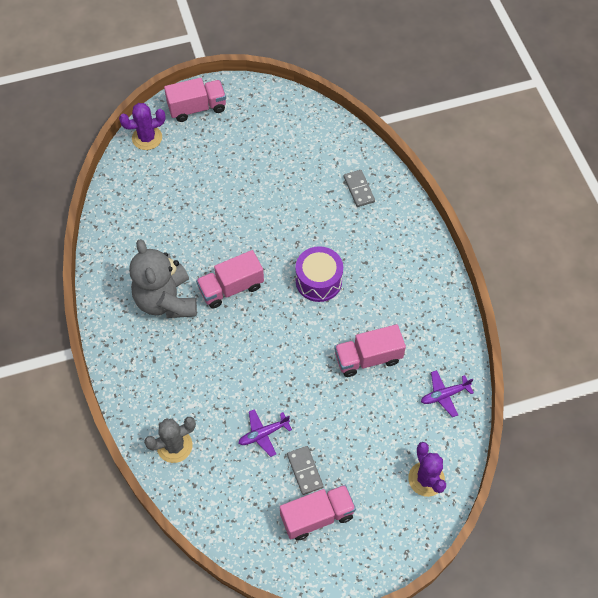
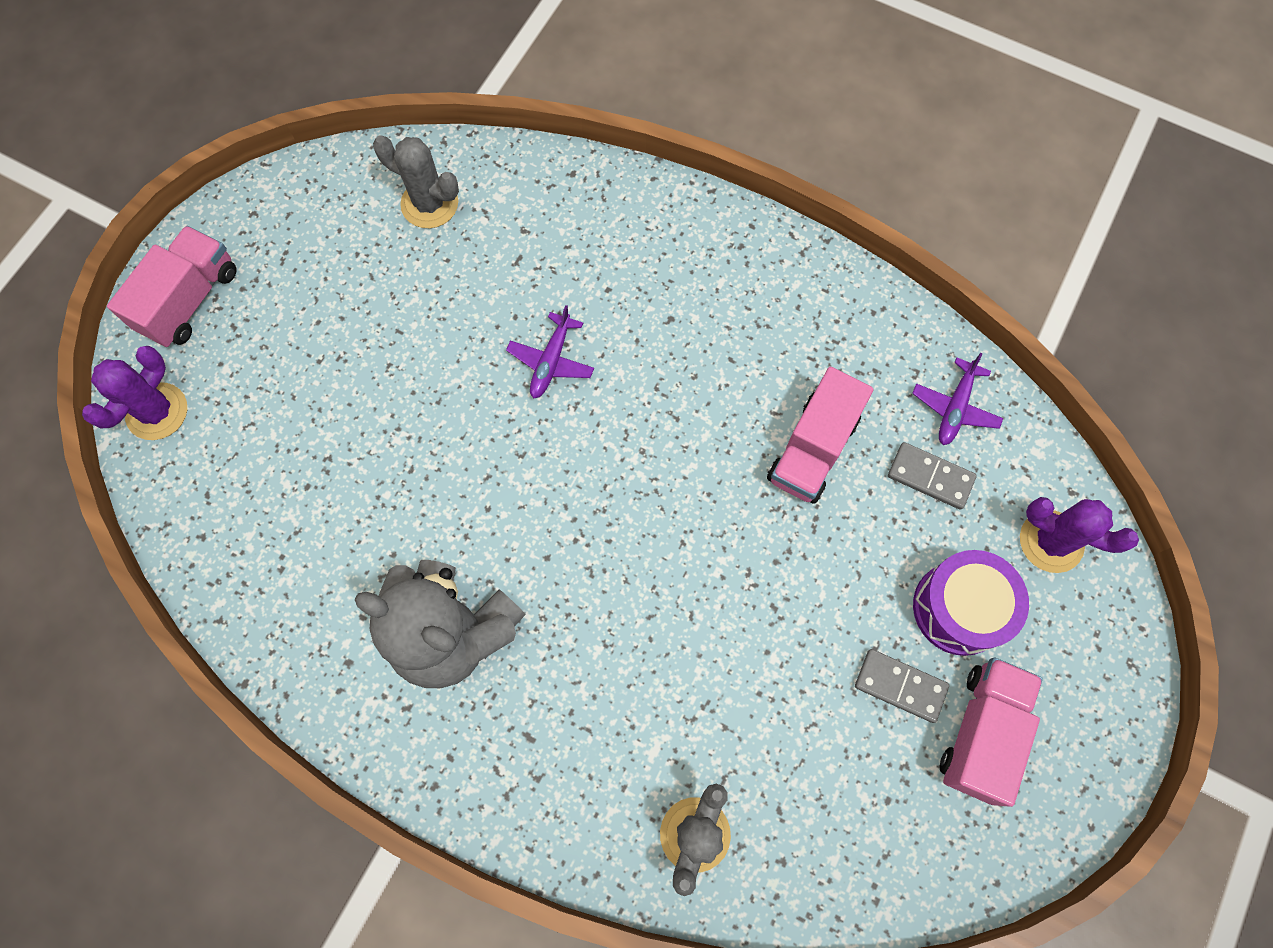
camera: 45 degrees left, 10 degrees up
pink truck [196,250,264,308] -> none
purple plane [238,409,292,457] -> purple plane moved to [506,305,594,399]
purple drum [296,246,343,302] -> purple drum moved to [913,550,1029,656]
grey domino [344,170,375,207] -> grey domino moved to [888,442,977,510]
none -> grey cactus [373,135,459,228]

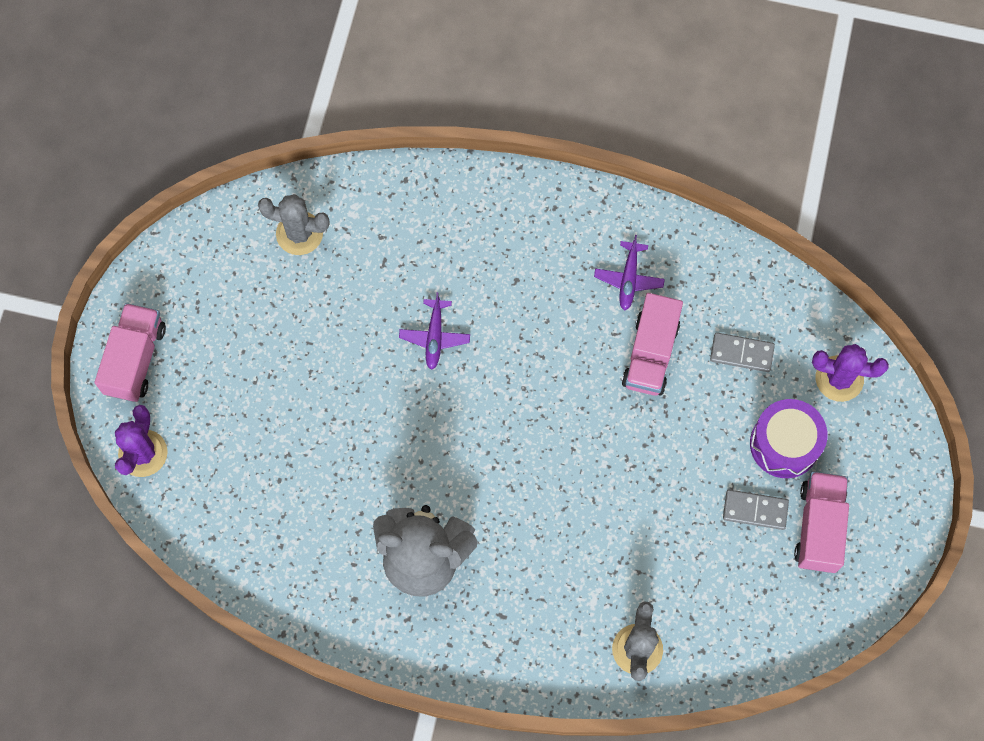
camera: 15 degrees left, 0 degrees up
purple plane [912,353,1003,445] -> purple plane moved to [594,235,665,311]

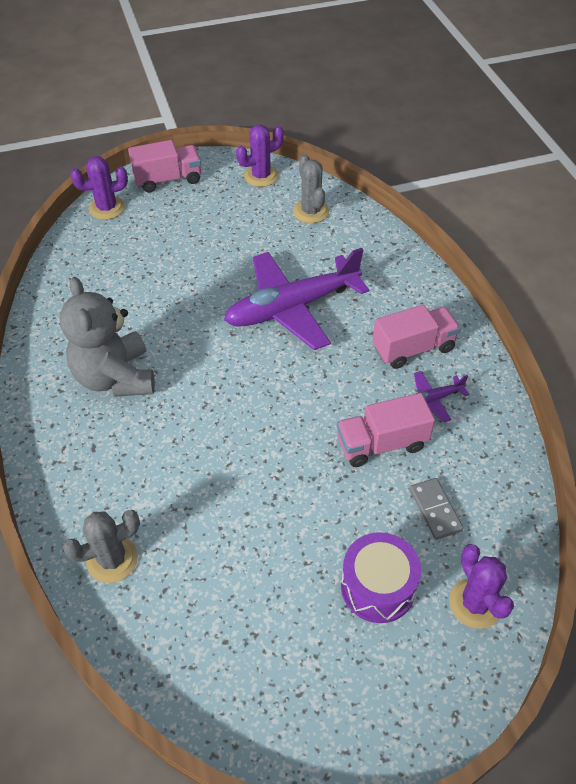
camera: 60 degrees right, 20 degrees down
purple plane [399,292,470,370] -> purple plane [224,248,369,350], size x2.35
grey domino [723,490,789,530] -> none
pink truck [794,472,849,573] -> pink truck moved to [372,305,460,369]
none -> purple cactus [236,125,284,187]

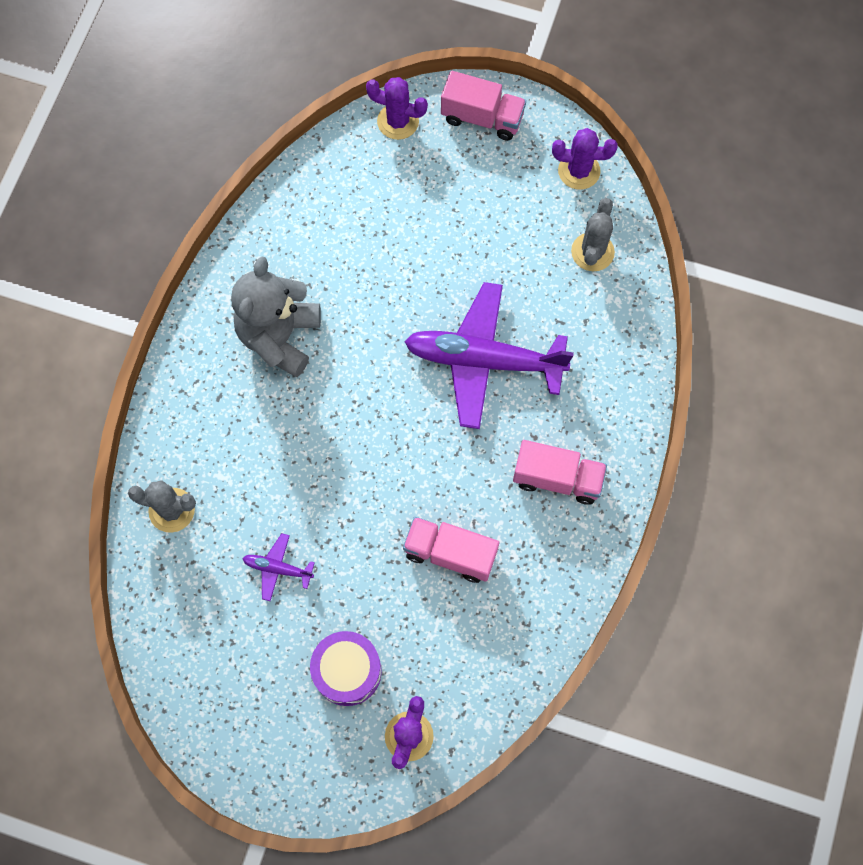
camera: 35 degrees right, 20 degrees up
grey domino [410,478,464,540] -> none
purple plane [414,371,470,422] -> purple plane moved to [242,533,315,601]

